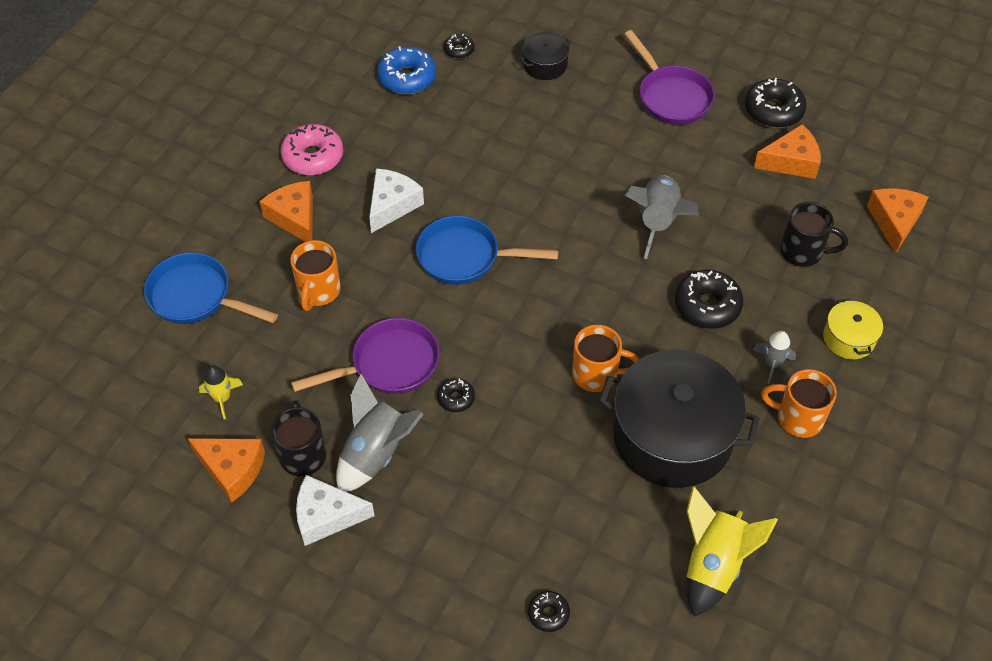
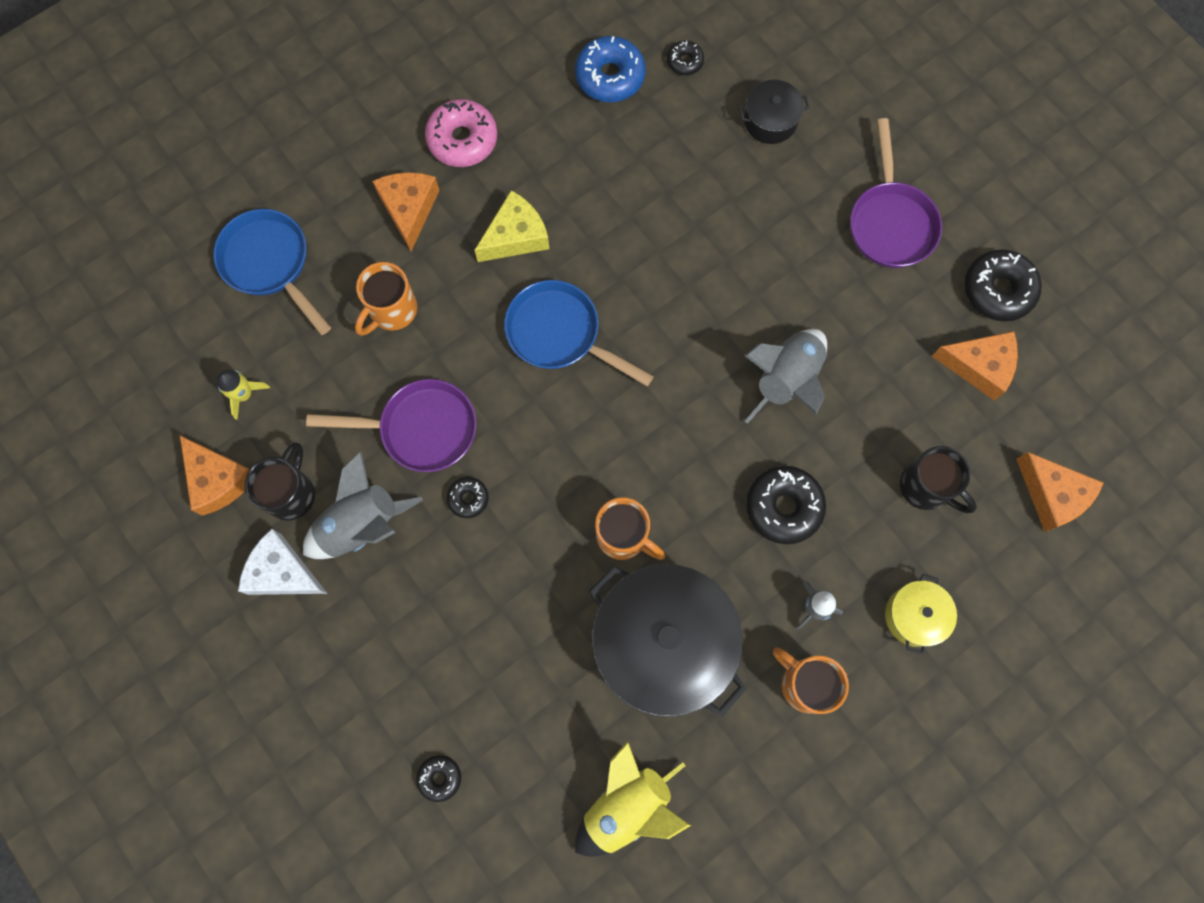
camera: 25 degrees right, 20 degrees up
white cheese [369,169,424,233] -> yellow cheese [475,190,549,262]
orange cheese [867,188,928,254] -> orange cheese turned 105 degrees clockwise [1016,452,1104,532]

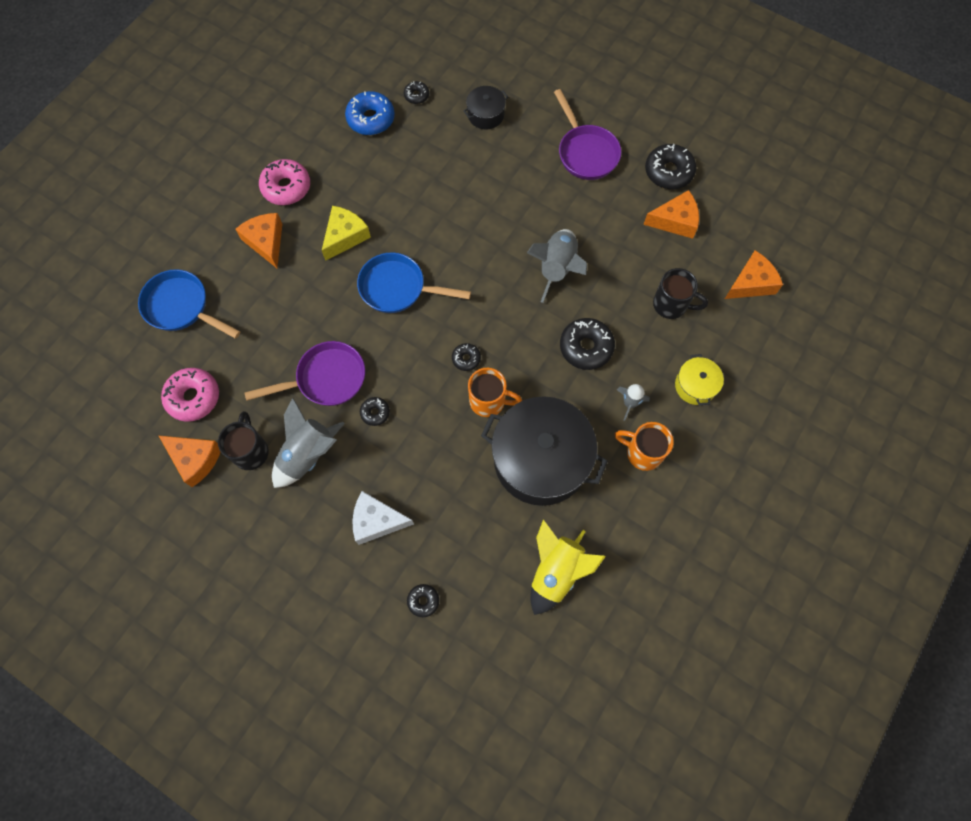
camera: 20 degrees left, 5 degrees down
yellow rocket [217,370,270,420] -> pink donut [161,368,219,422]
white cheese [238,529,328,595] -> white cheese moved to [352,491,414,545]
orange mug [355,262,417,336] -> none
orange cheese [1016,452,1104,532] -> orange cheese turned 60 degrees counterclockwise [725,250,783,299]
none -> black donut [452,343,481,371]

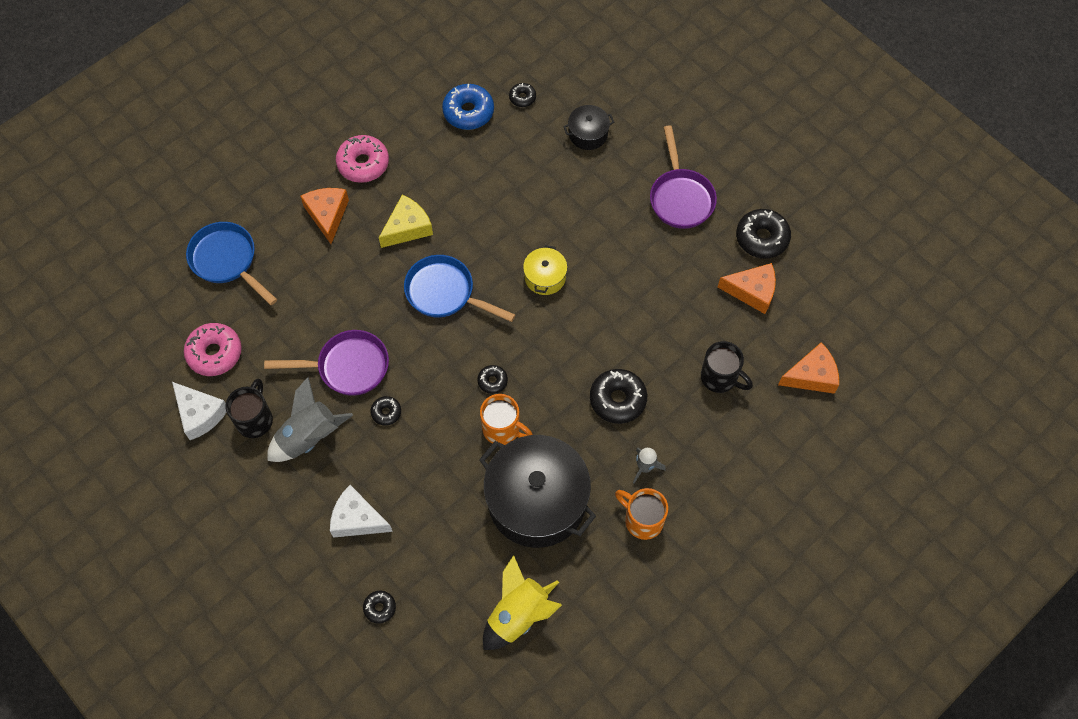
camera: 15 degrees right, 5 degrees down
orange cheese [158,435,220,487] -> white cheese [172,382,226,440]
grey rocket [527,229,587,303] -> none
yellow pot [675,354,724,405] -> yellow pot moved to [523,245,567,295]

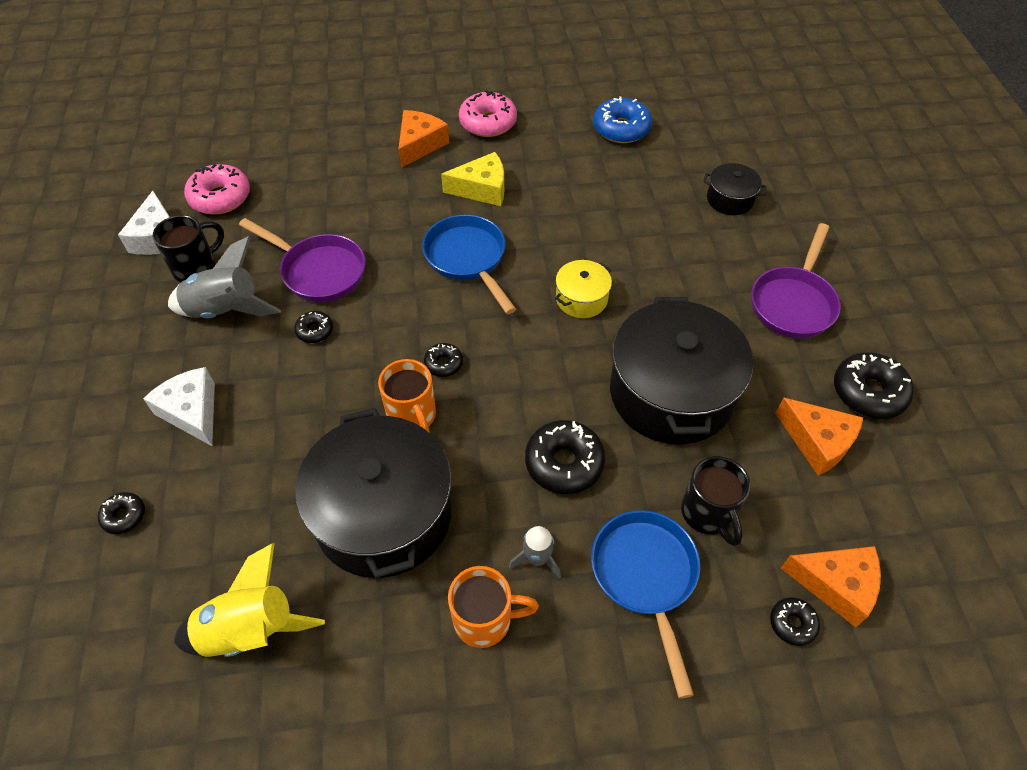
camera: 35 degrees right, 10 degrees down
blue pan [186,222,277,305] -> blue pan moved to [591,510,700,699]
black donut [509,83,536,107] -> black donut moved to [770,597,820,646]
orange mug [615,488,668,540] -> orange mug turned 105 degrees clockwise [448,566,539,648]
none -> black pot [610,297,753,445]

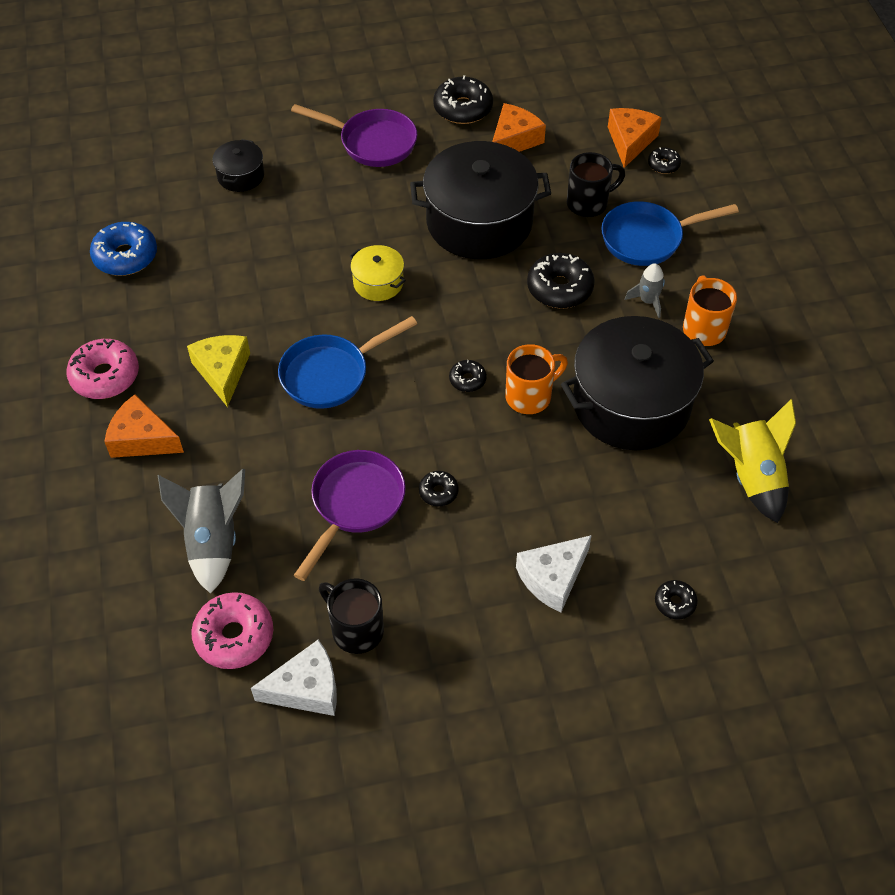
camera: 95 degrees left, 0 degrees up
grey rocket [168,236,281,318] -> grey rocket moved to [158,469,245,594]

